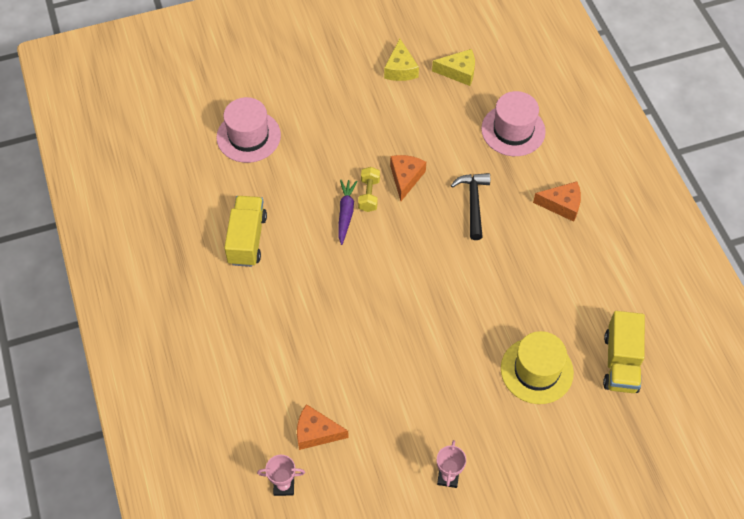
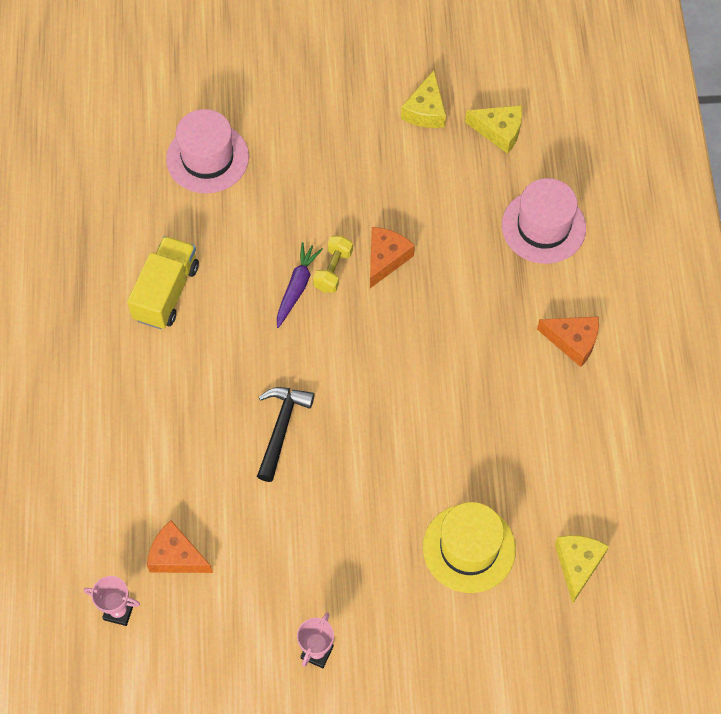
camera: 15 degrees right, 5 degrees up
black hammer [451,173,490,240] -> black hammer moved to [257,387,314,482]
yellow truck [603,311,645,393] -> yellow cheese [555,535,609,603]

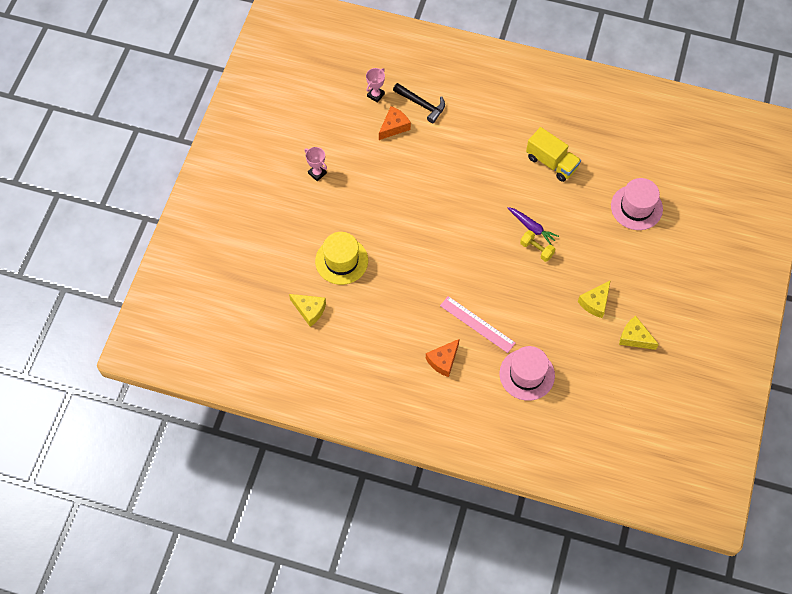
camera: 110 degrees right, 0 degrees up
black hammer [257,387,314,482] -> black hammer moved to [393,83,445,123]
orange cheese [370,227,415,288] -> none
yellow cheese [465,105,522,154] -> yellow cheese moved to [578,280,611,318]
none -> pink ruler [440,296,515,353]

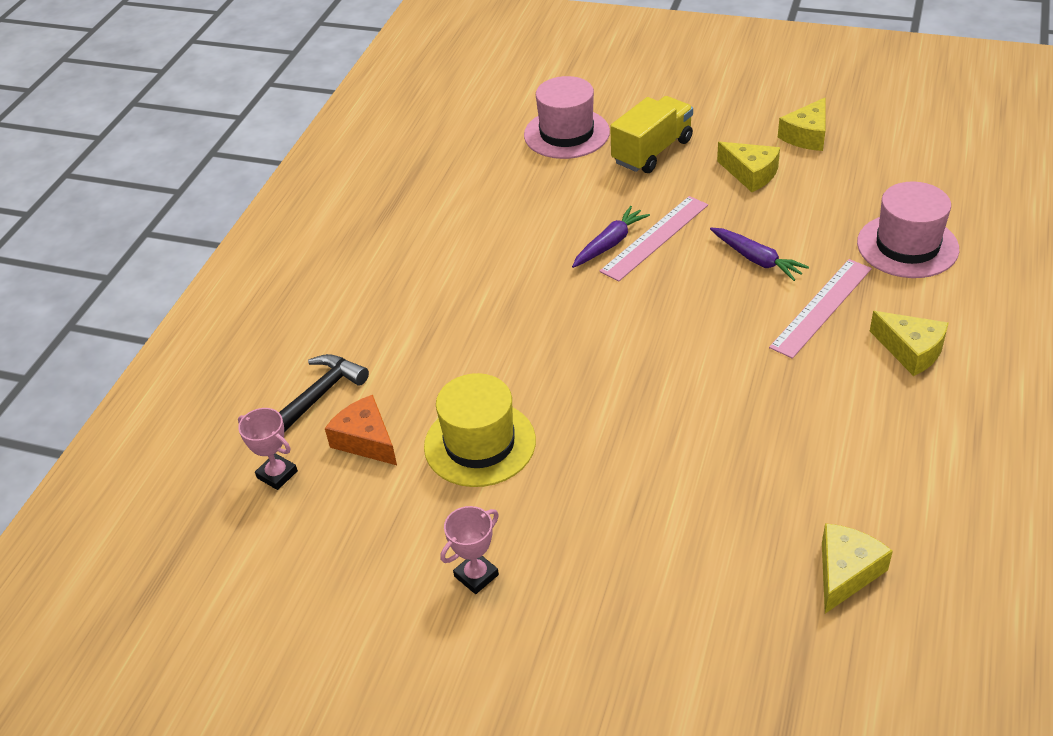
camera: 85 degrees left, 20 degrees down
yellow hat [315,232,368,285] -> yellow hat moved to [424,373,536,487]
orange cheese [426,339,459,377] -> yellow cheese [870,311,948,376]
yellow dumbbell [520,230,555,262] -> pink ruler [600,196,708,281]
yellow truck [526,127,581,182] -> yellow truck moved to [610,96,693,173]
none -> purple carrot [710,228,809,281]

